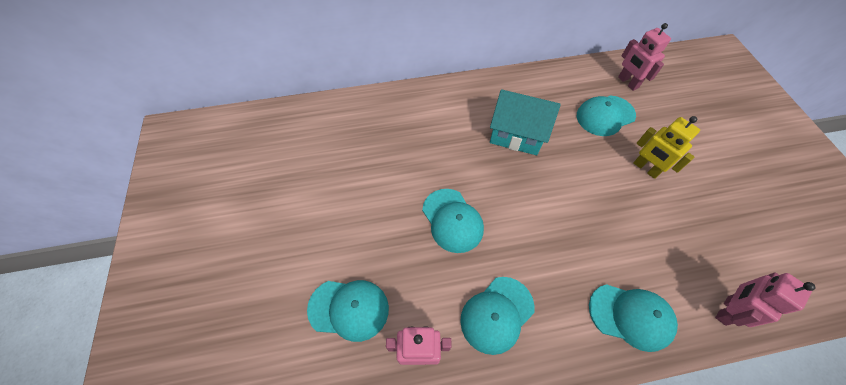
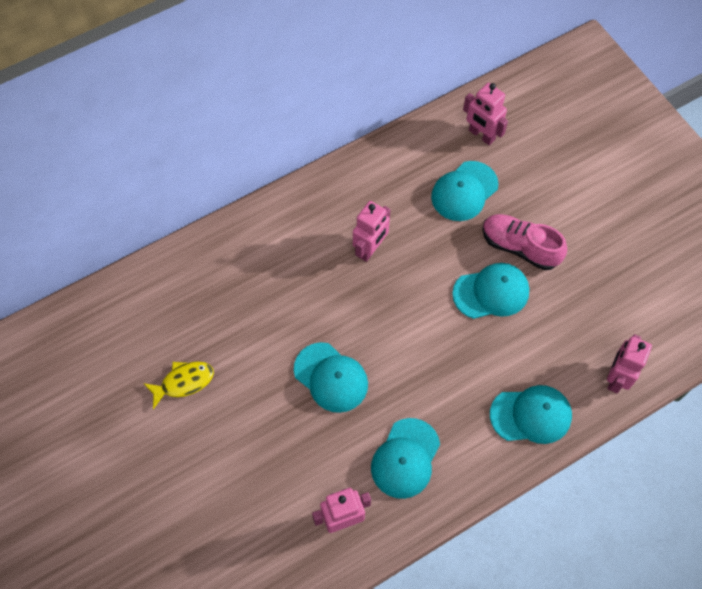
camera: 20 degrees left, 5 degrees up
turquoise cap [307,280,389,342] -> turquoise cap moved to [452,263,529,319]
turquoise house [490,89,561,155] -> pink robot [353,201,390,262]
yellow robot [633,116,700,179] -> pink shoe [483,214,567,270]
none -> yellow fish [143,361,214,409]

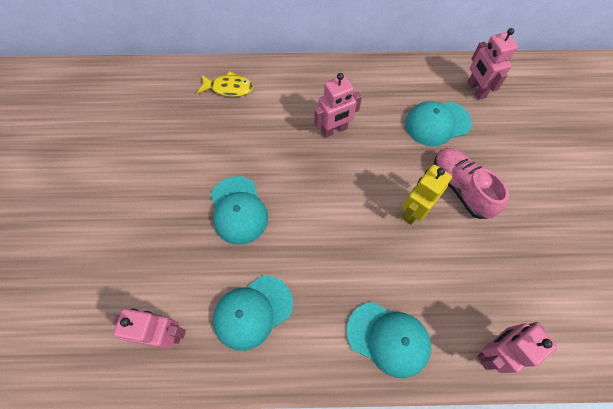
camera: 30 degrees right, 0 degrees up
yellow fish [143,361,214,409] -> yellow fish moved to [197,71,254,97]
turquoise cap [452,263,529,319] -> yellow robot [403,165,452,225]

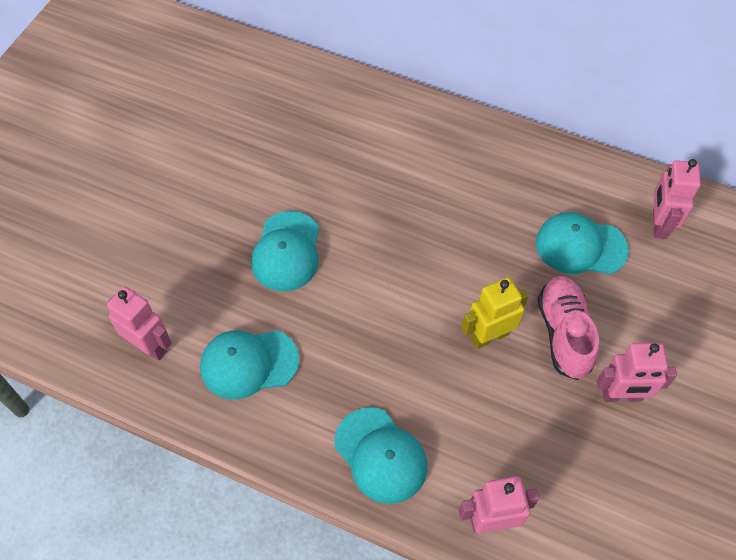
camera: 25 degrees right, 5 degrees down
yellow fish [197,71,254,97] -> none
pink robot [314,73,362,138] -> pink robot moved to [597,343,677,402]

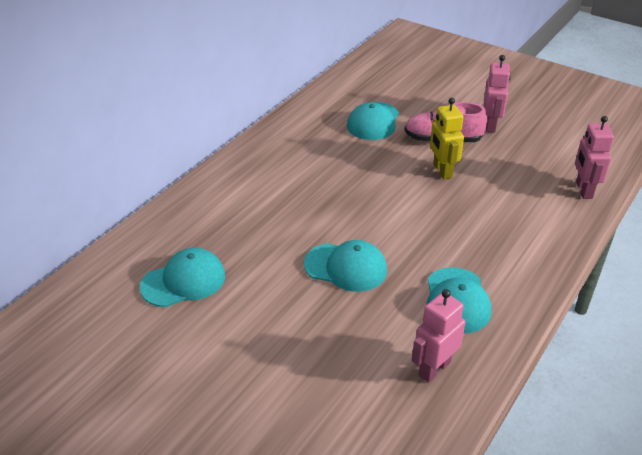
camera: 80 degrees left, 20 degrees down
turquoise cap [334,408,427,504] -> turquoise cap moved to [140,248,225,307]
pink robot [653,159,701,239] -> none

